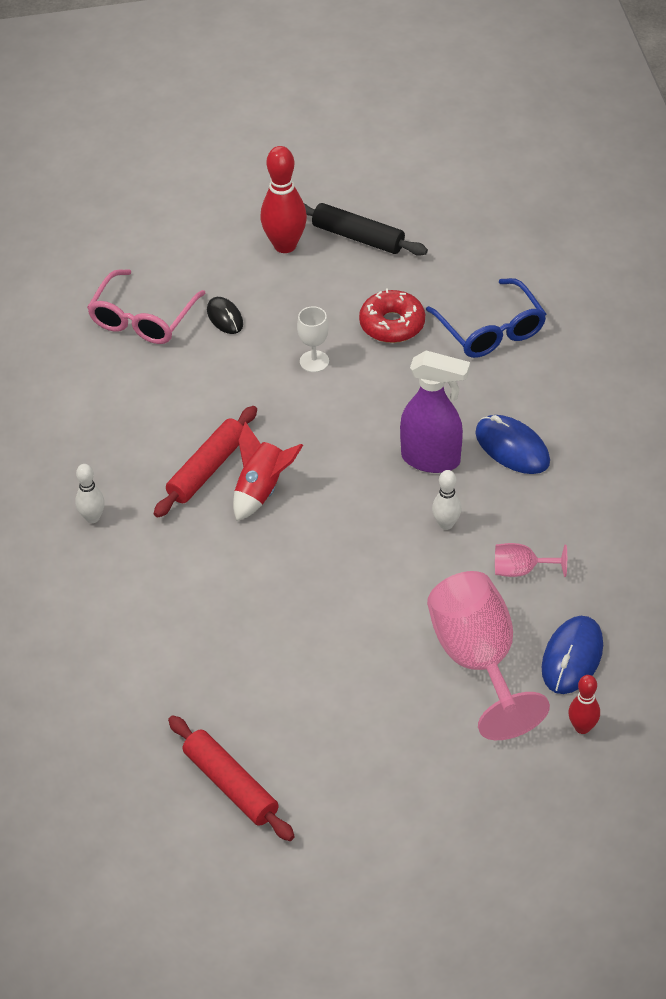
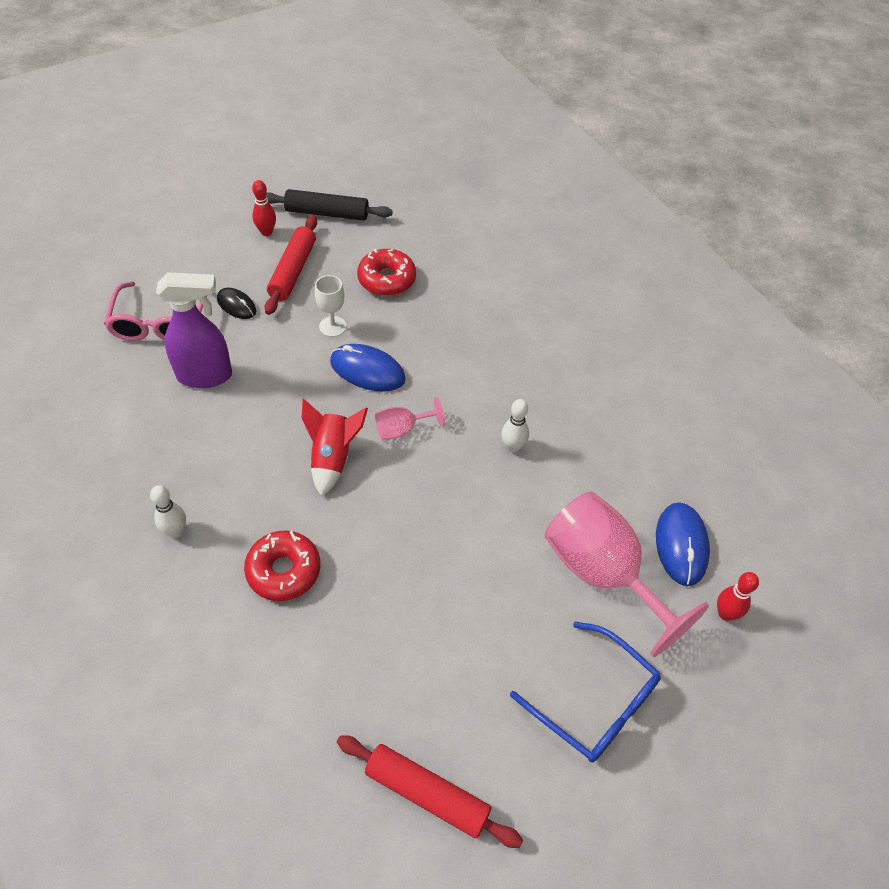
camera: 25 degrees left, 5 degrees up
red rolling pin [154,406,257,518] -> red rolling pin moved to [264,215,317,315]
red bowling pin [260,146,307,253] -> red bowling pin [252,180,276,236], size x0.56
purple spray bottle [400,350,470,473] -> purple spray bottle moved to [156,272,232,388]
blue glasses [426,278,546,358] -> blue glasses moved to [510,621,661,763]
blue mouse [475,415,550,474] -> blue mouse moved to [330,344,406,392]
pink goblet [495,543,567,577] -> pink goblet moved to [375,397,445,440]
none -> red donut [244,531,320,601]

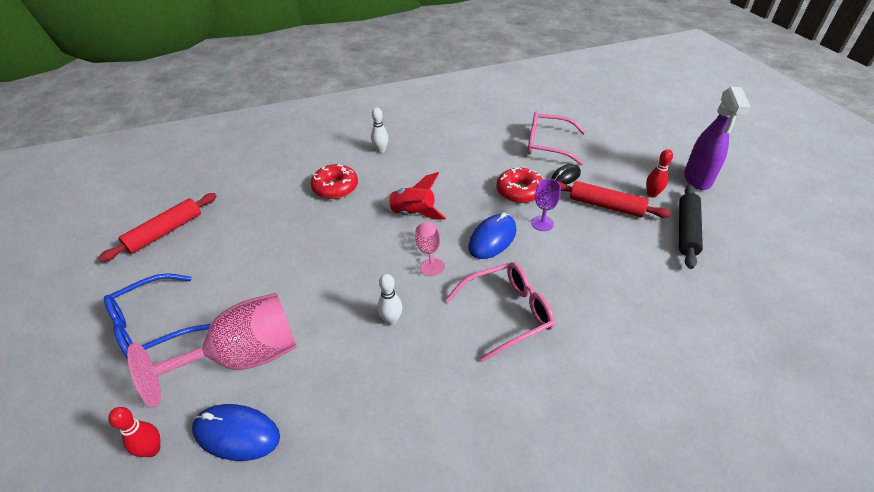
camera: 105 degrees right, 10 degrees down
purple spray bottle [156,272,232,388] -> purple spray bottle moved to [684,87,751,190]
white goblet [315,275,346,337] -> purple goblet [531,179,561,231]
red donut [357,249,416,296] -> red donut moved to [497,167,543,203]
none -> pink glasses [445,262,555,362]

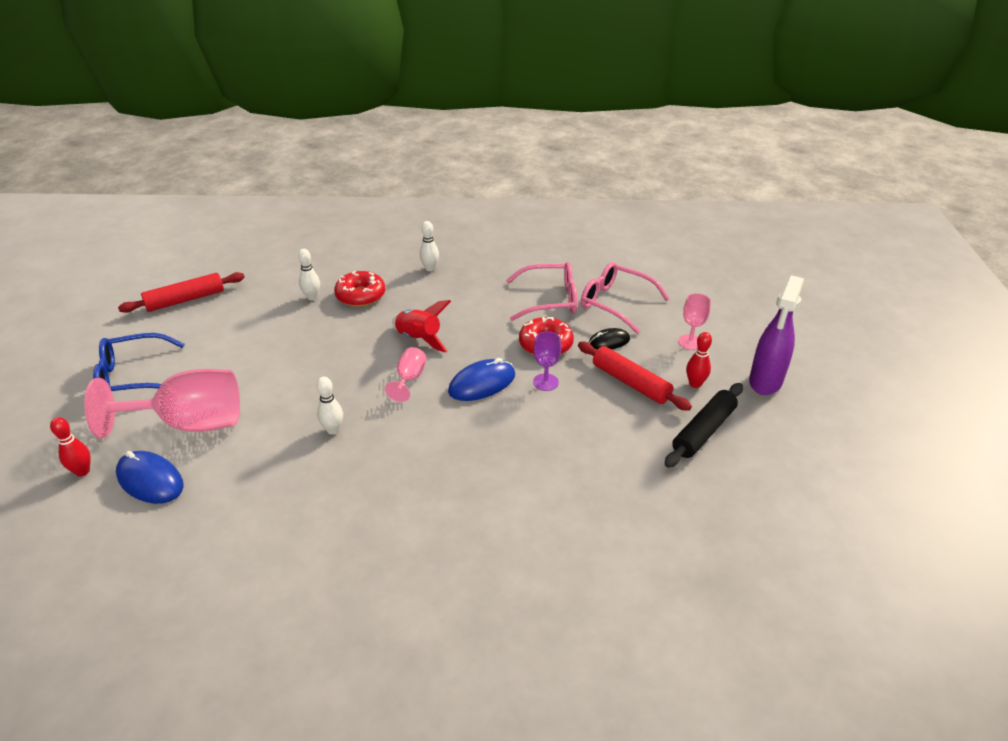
camera: 20 degrees right, 5 degrees down
pink glasses [445,262,555,362] -> pink glasses moved to [506,262,577,321]
none -> white bowling pin [298,249,320,300]
none -> pink goblet [678,293,711,350]

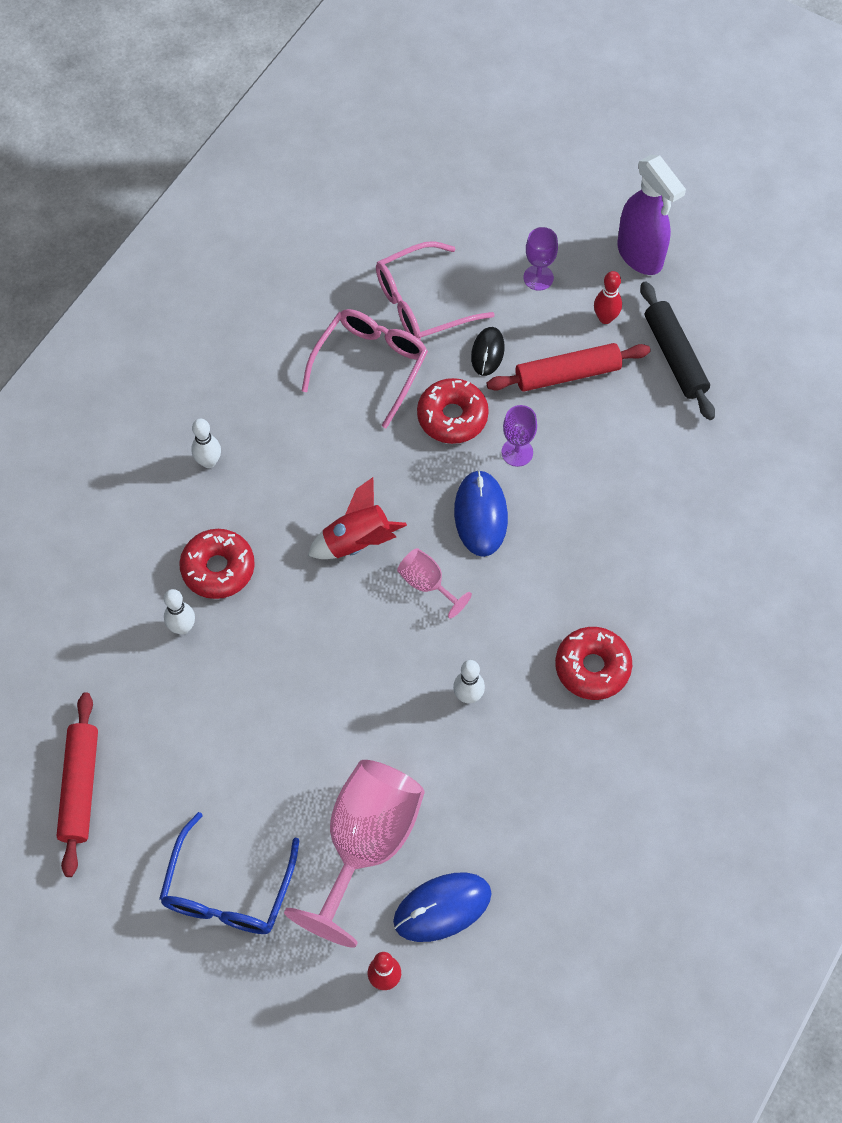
camera: 60 degrees left, 25 degrees up
pink goblet [678,293,711,350] -> purple goblet [524,227,558,291]
none -> red donut [555,627,632,700]

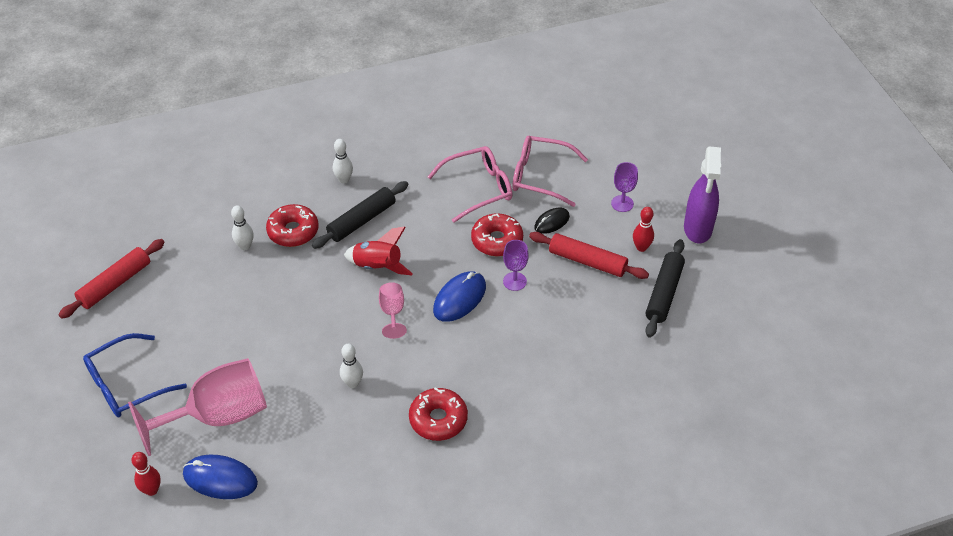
camera: 40 degrees right, 15 degrees down
none -> black rolling pin [312,181,409,249]

